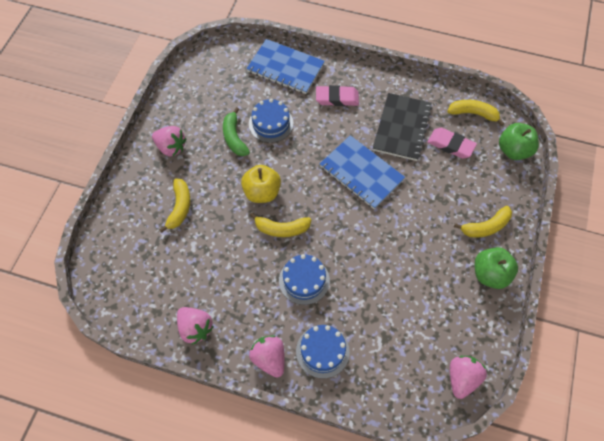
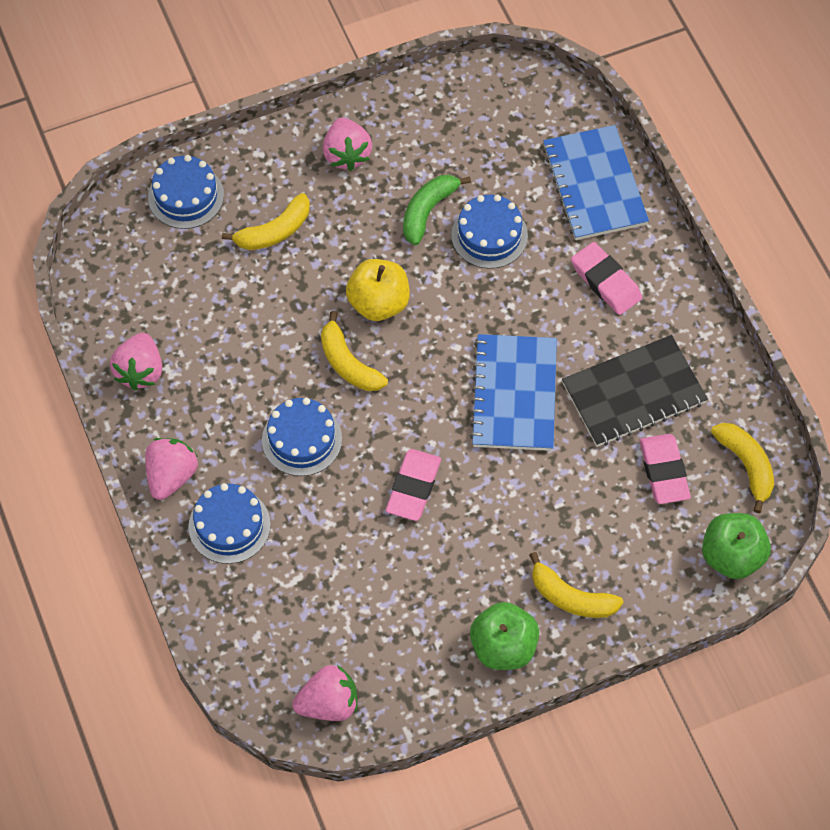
camera: 50 degrees right, 0 degrees up
none -> blue cake [148,155,224,229]
none -> pink eraser [386,449,441,521]

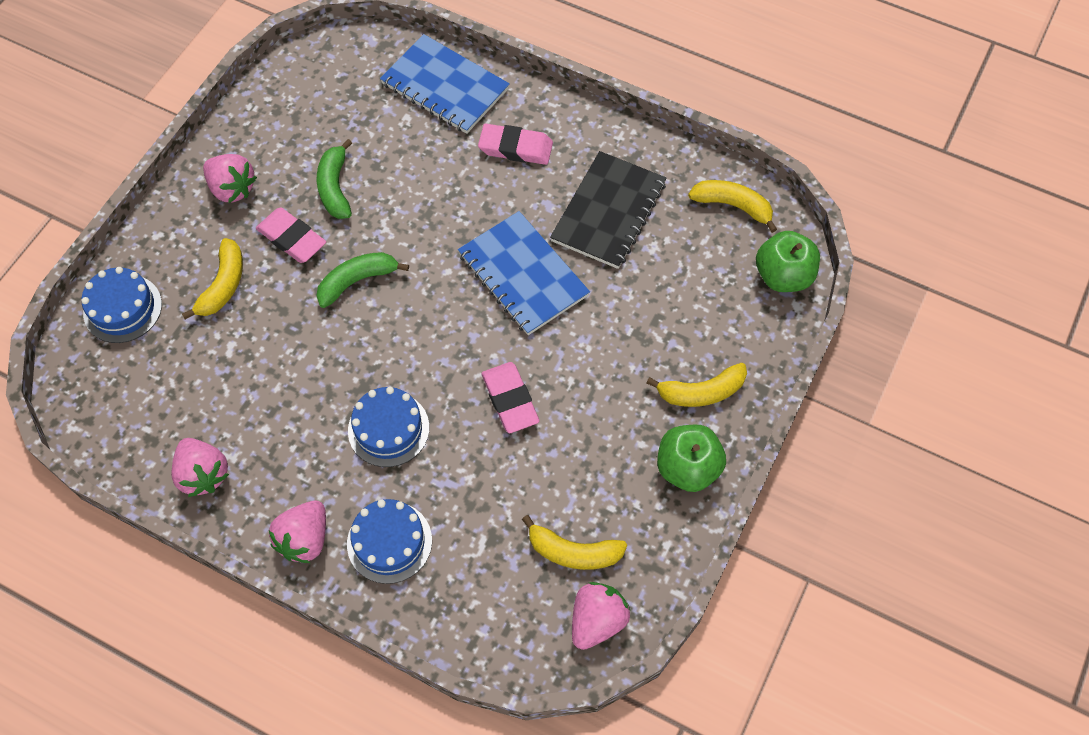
camera: 40 degrees left, 0 degrees up
pink strawberry [145,438,198,500] -> pink strawberry turned 135 degrees counterclockwise [269,501,326,563]
yellow banana [321,311,388,391] -> yellow banana moved to [522,515,627,570]
yellow apple [346,259,410,321] -> green banana [316,252,409,308]
blue cake [451,195,528,269] -> none
pink eraser [640,434,691,504] -> pink eraser moved to [256,208,326,263]

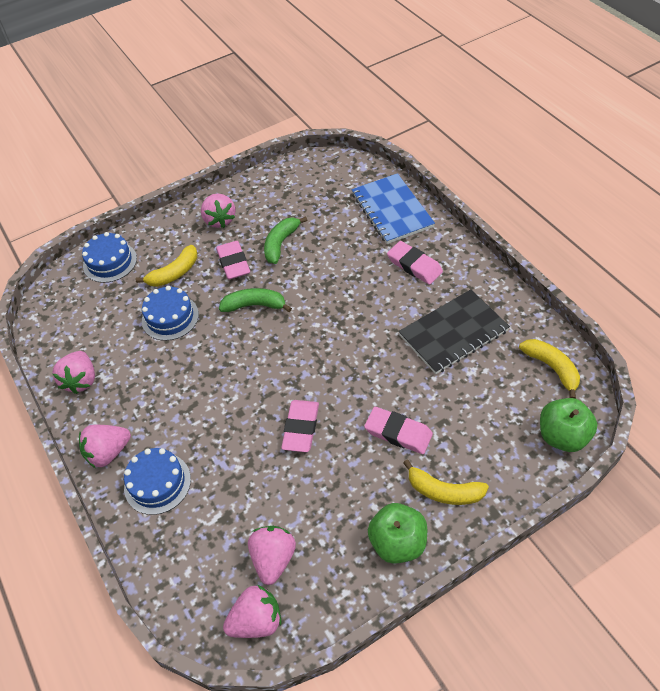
camera: 35 degrees right, 10 degrees down
blue cake [348,387,429,467] -> blue cake moved to [142,286,199,341]
blue notebook [458,211,590,335] -> none
yellow banana [522,515,627,570] -> pink strawberry [248,526,296,585]
none -> pink eraser [364,407,433,454]

